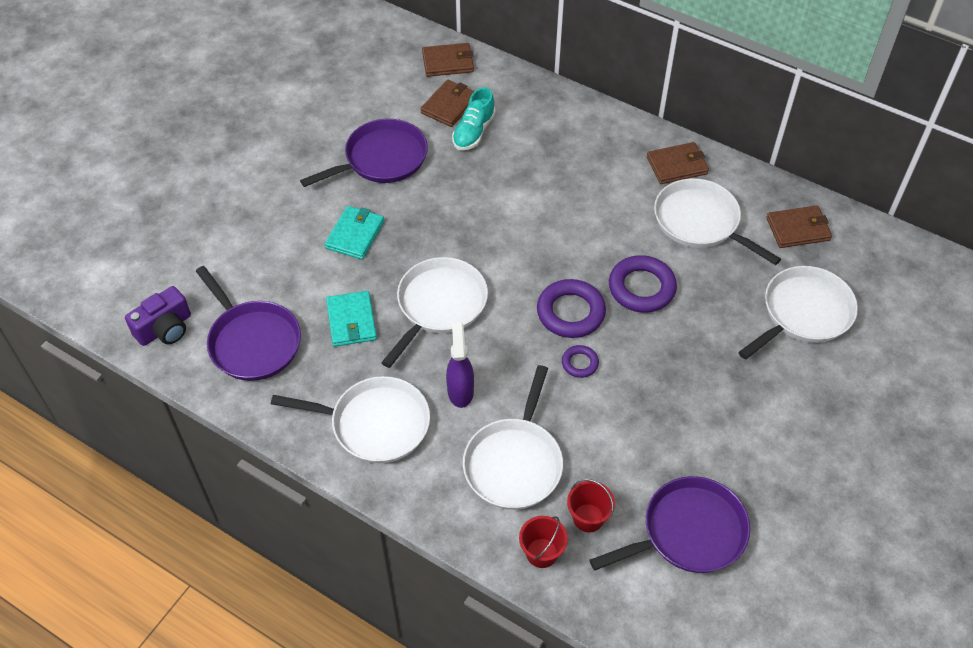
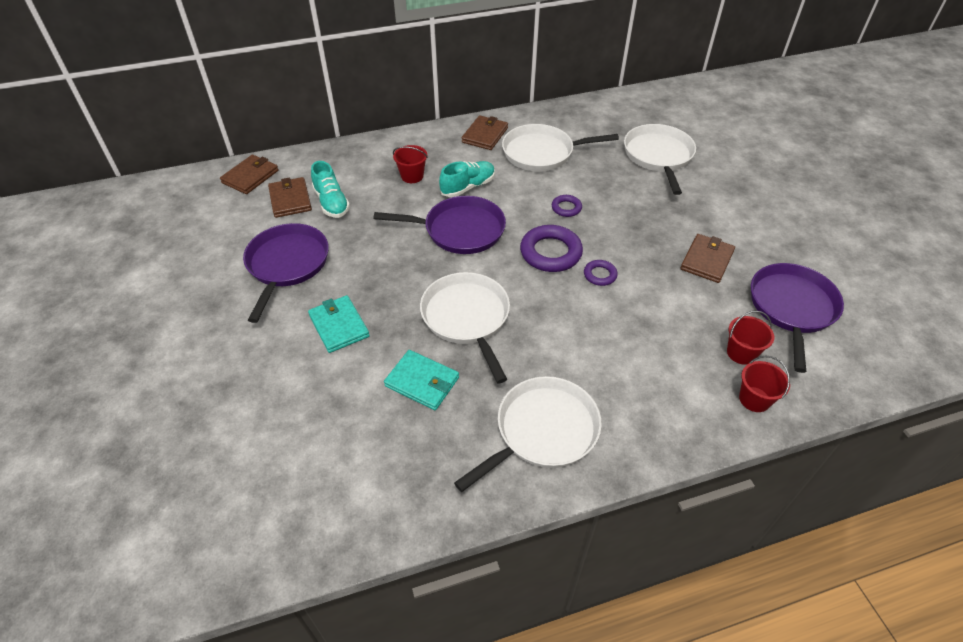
camera: 50 degrees left, 5 degrees down
purple camera [125,286,191,346] -> none
purple pan [196,266,301,381] -> purple pan moved to [374,196,506,254]
purple spray bottle [446,323,474,408] -> none
white pan [463,365,563,510] -> none
purple ring [609,255,677,313] -> purple ring [552,195,582,217], size x0.52
brown wallet [766,205,832,248] -> brown wallet moved to [680,234,735,283]
none -> red bucket [393,145,428,183]
none -> turquoise shoe [439,161,495,197]

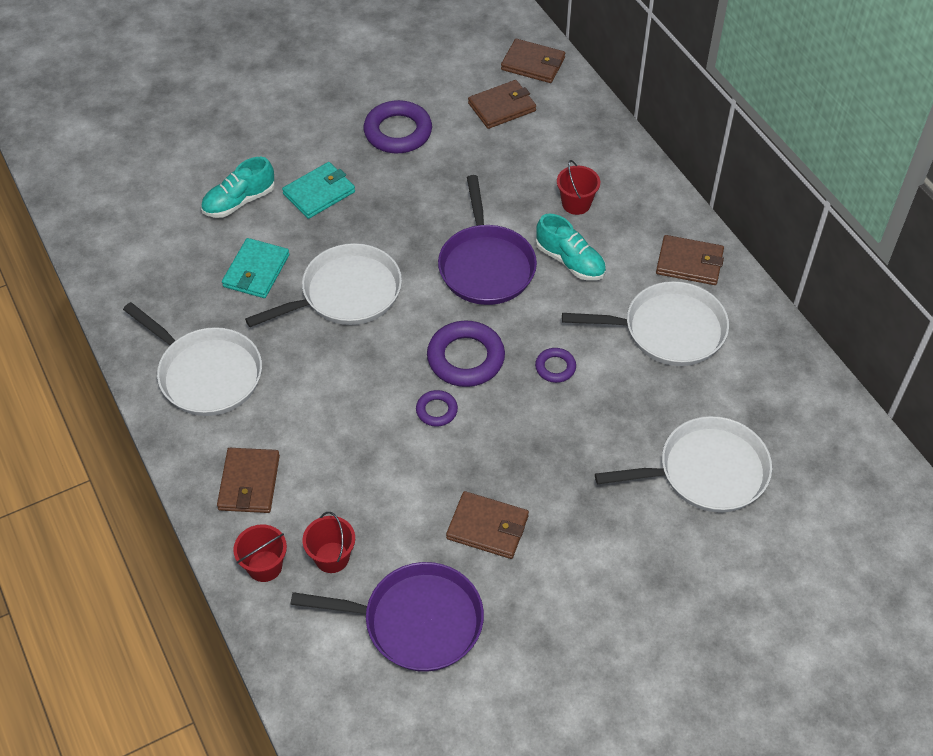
camera: 80 degrees right, 5 degrees up
purple pan [243,223,329,323] -> purple ring [364,100,432,153]
turquoise shoe [311,161,350,218] -> turquoise shoe moved to [201,157,275,218]
white pan [502,124,619,171] -> white pan turned 105 degrees clockwise [562,281,729,366]
none -> brown wallet [217,448,280,513]

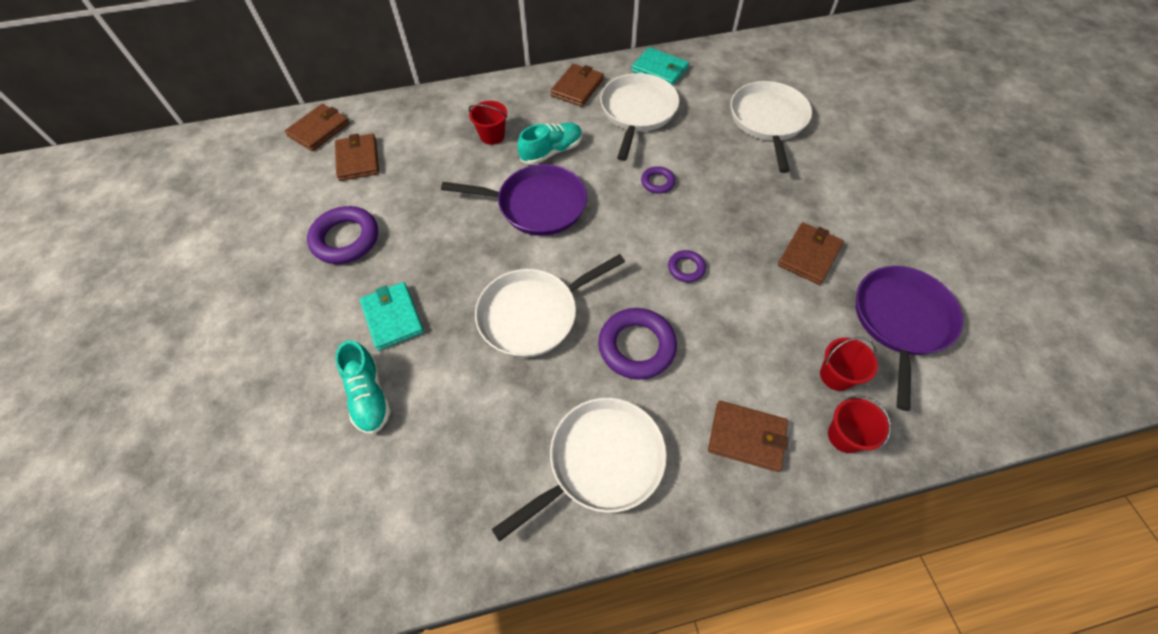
camera: 75 degrees left, 5 degrees up
turquoise wallet [222,238,289,298] -> turquoise wallet moved to [632,47,689,86]
white pan [245,243,402,327] -> white pan turned 105 degrees counterclockwise [475,254,625,358]
purple ring [427,321,505,387] -> purple ring moved to [598,308,677,380]

